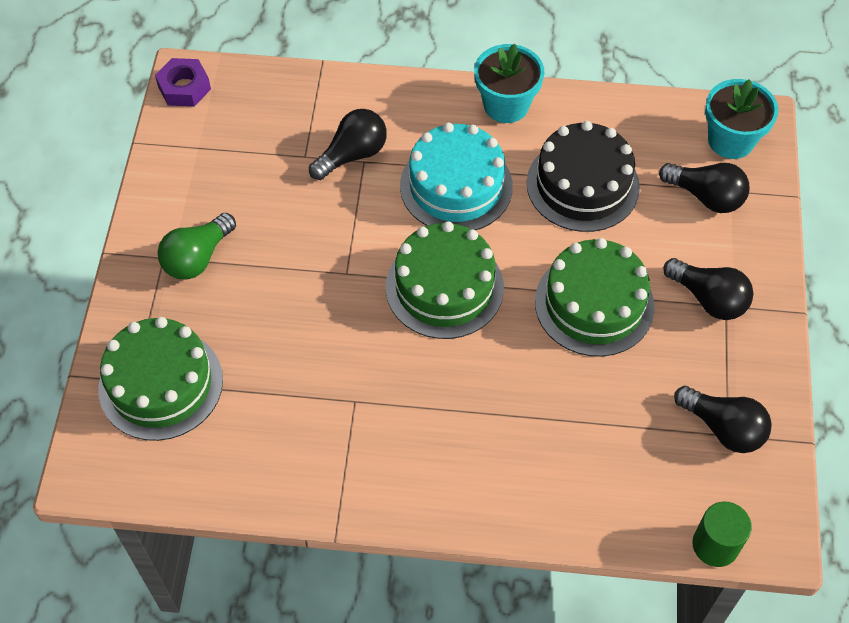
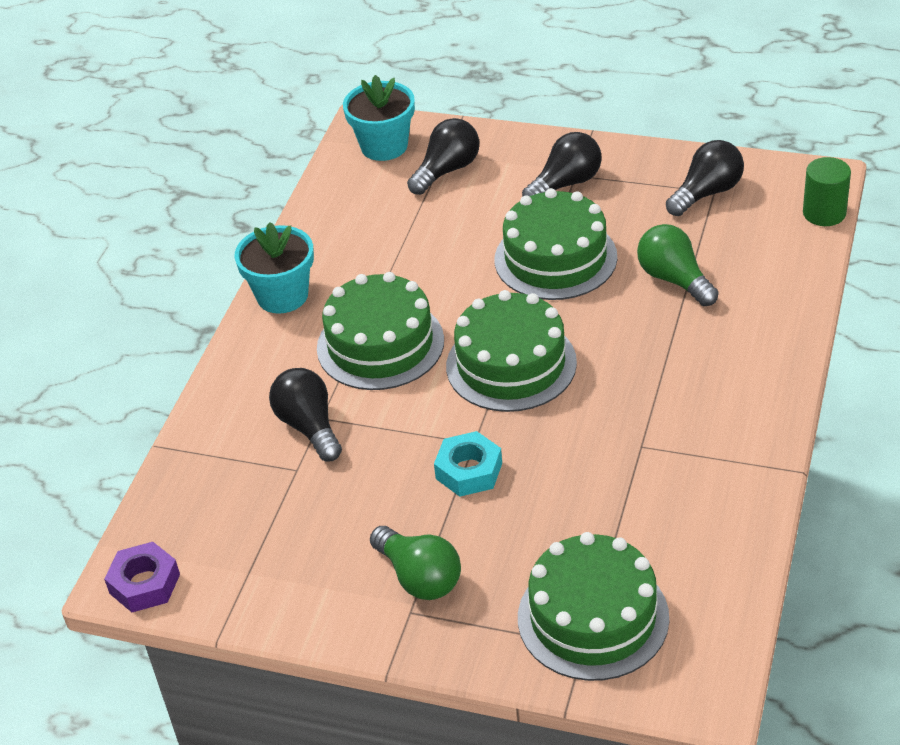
camera: 75 degrees left, 15 degrees down
turquoise cake [400,123,513,230] -> green cake [317,272,444,390]
black cake [527,121,640,232] -> none
none -> turquoise nut [434,431,502,497]
none -> green light bulb [637,224,719,306]

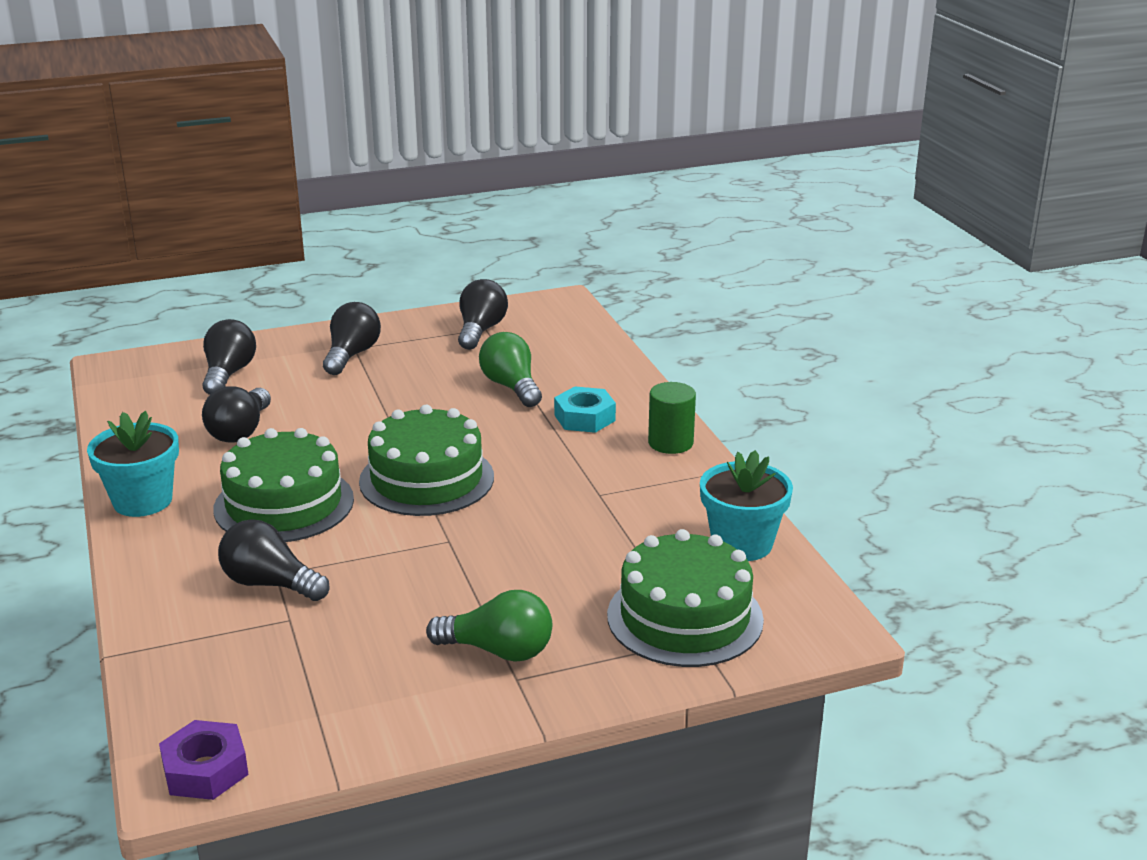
camera: 40 degrees left, 15 degrees down
turquoise flower pot [343,75,415,161] -> turquoise flower pot moved to [700,450,793,561]
turquoise nut [434,431,502,497] -> turquoise nut moved to [554,386,616,433]
green cake [495,188,617,300] -> none
green light bulb [637,224,719,306] -> green light bulb turned 45 degrees clockwise [479,332,542,407]
green cylinder [803,157,851,226] -> green cylinder moved to [648,382,696,454]
none -> black light bulb [202,387,271,443]

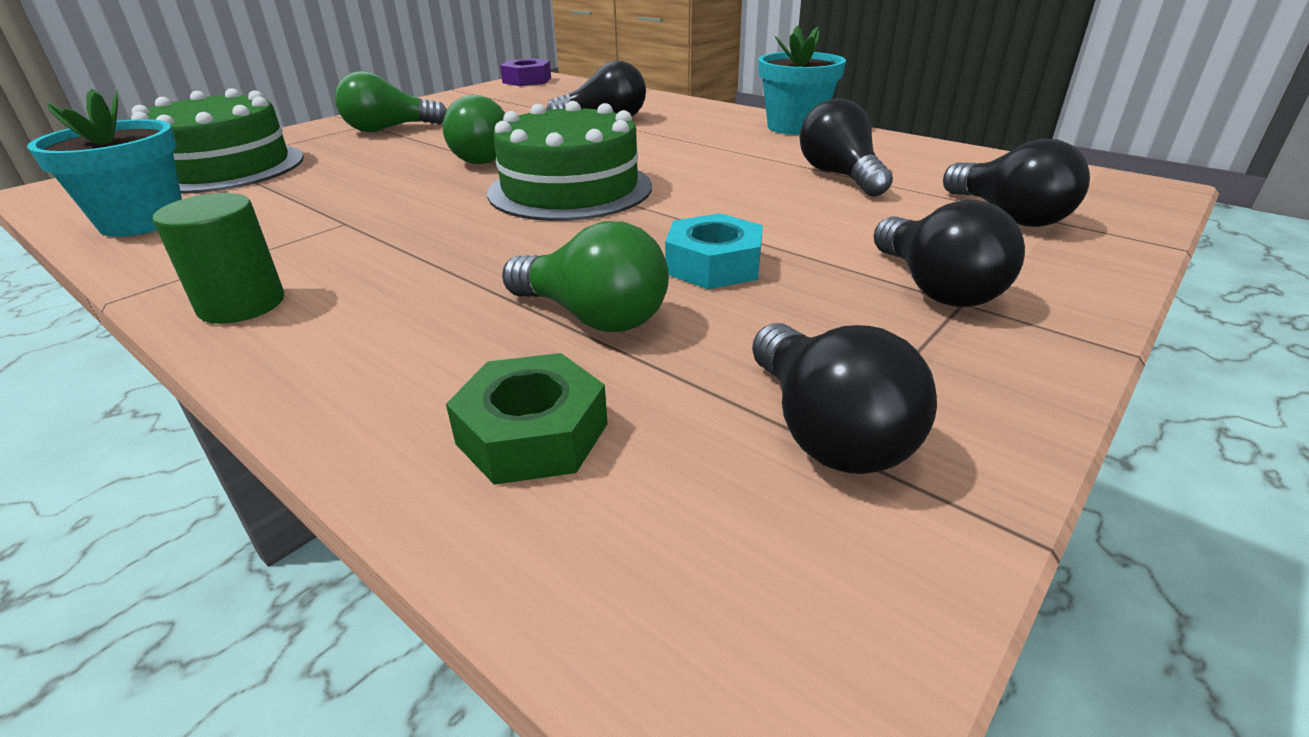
camera: 150 degrees right, 5 degrees up
green cake [213,428,354,542] -> none
turquoise nut [554,386,616,433] -> turquoise nut moved to [665,213,763,289]
none -> green light bulb [442,95,505,164]
none -> green nut [446,353,608,485]

